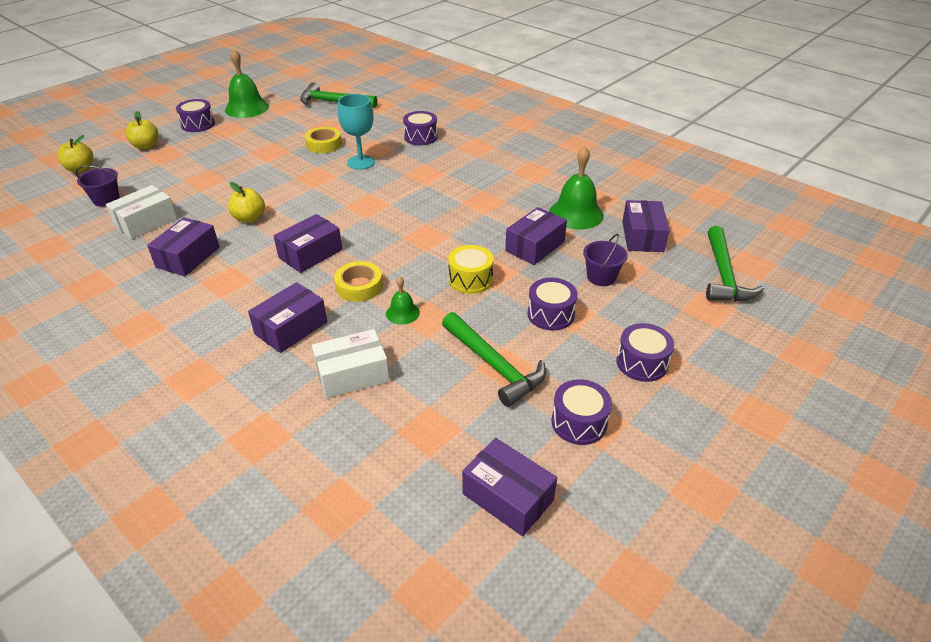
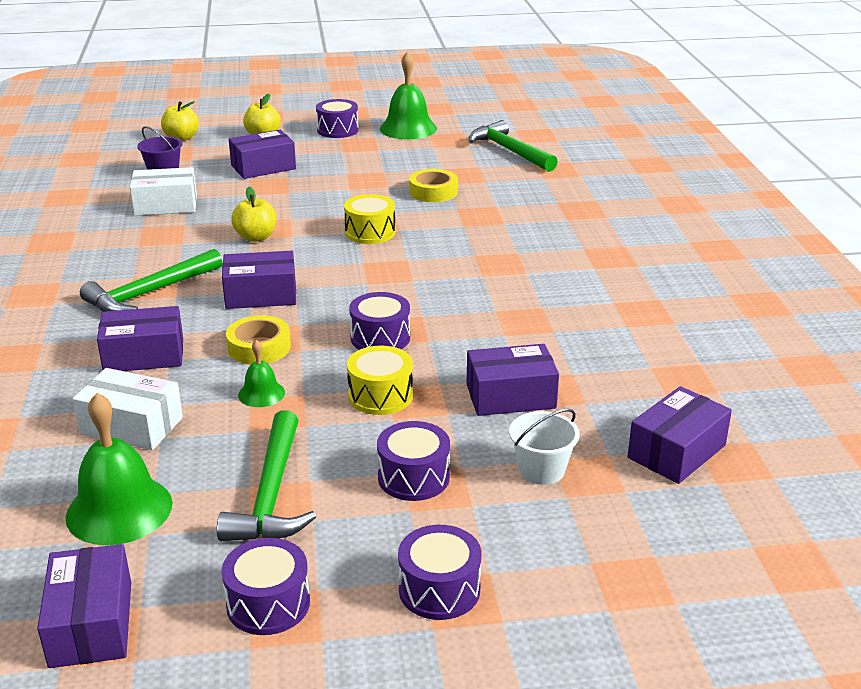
camera: 40 degrees right, 10 degrees down
purple box [147,217,220,276] -> purple box moved to [229,130,296,179]
turquoise goblet [338,94,375,170] -> none
purple drum [403,111,438,145] -> purple drum moved to [349,292,410,350]
green bell [549,146,604,230] -> green bell moved to [66,393,172,545]
purple bucket [583,234,628,286] -> white bucket [509,409,580,485]
green hammer [706,226,764,302] -> green hammer moved to [80,249,222,312]
none -> yellow drum [344,194,395,244]

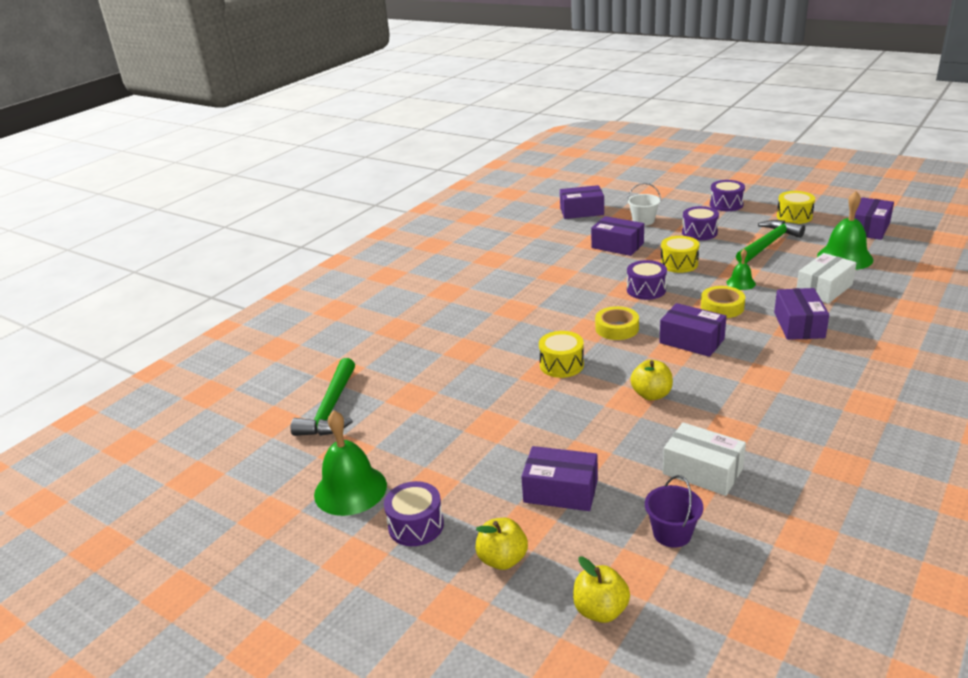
camera: 135 degrees left, 0 degrees up
white box [73,368,183,450] -> white box turned 75 degrees clockwise [797,253,856,304]
green hammer [80,249,222,312] -> none
purple box [97,306,183,371] -> purple box turned 60 degrees clockwise [774,288,829,340]
purple drum [221,538,310,635] -> yellow drum [777,191,815,224]
yellow tape [409,169,458,202] -> yellow tape moved to [595,306,639,340]

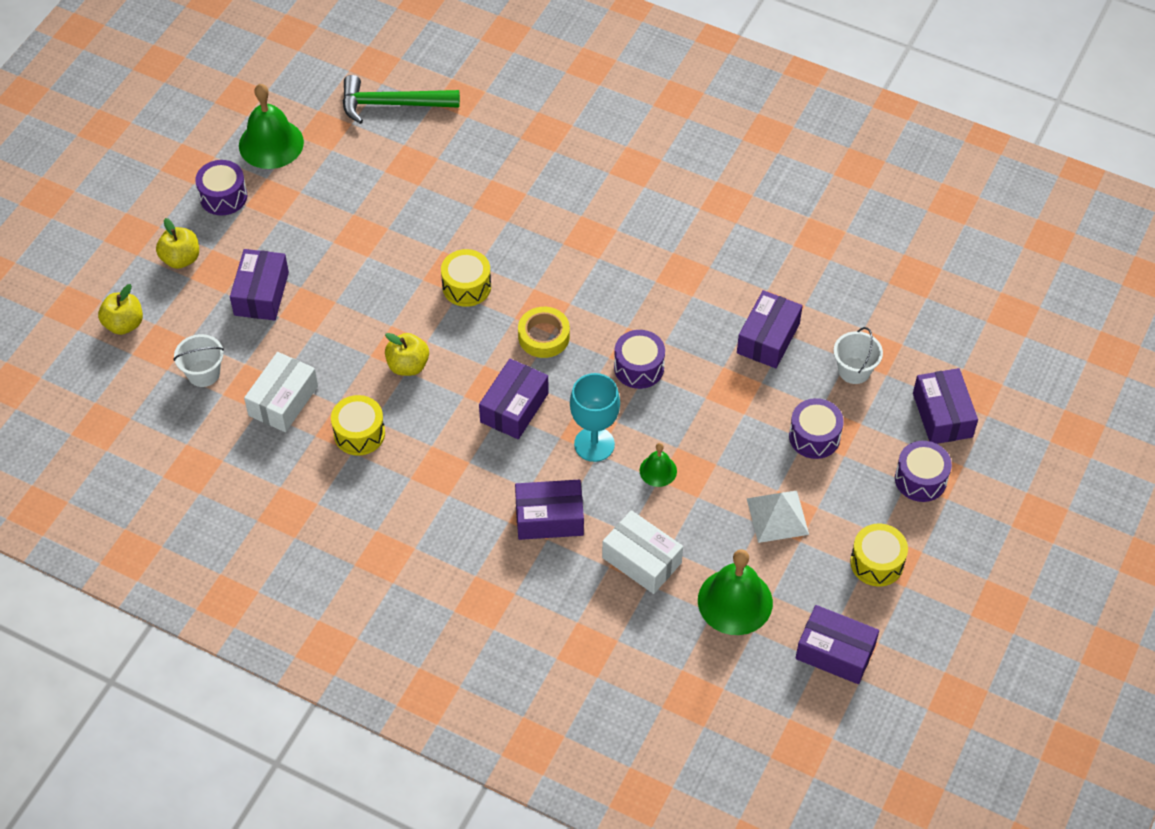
camera: 80 degrees right, 25 degrees up
purple box [560,185,604,219] -> purple box moved to [913,368,978,444]
purple bucket [645,475,704,548] -> white bucket [174,334,224,387]
yellow drum [660,236,699,273] -> yellow drum moved to [331,395,385,456]
yellow tape [701,286,745,318] -> turquoise goblet [570,373,620,462]
green hammer [736,220,805,263] -> white pyramid [746,491,809,543]

